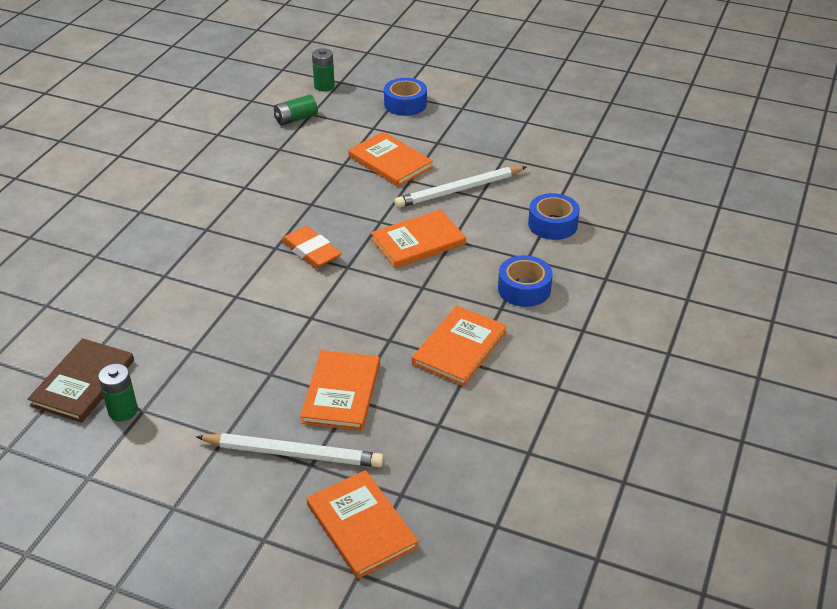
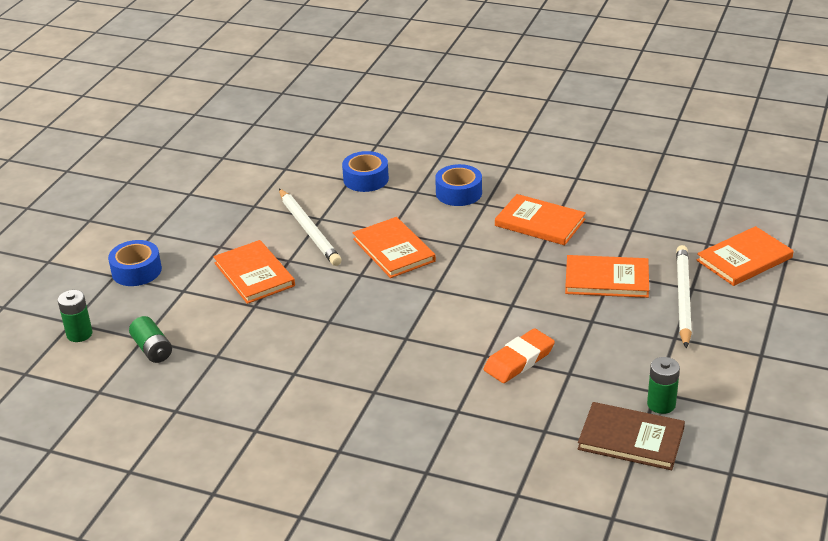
camera: 90 degrees left, 5 degrees down
orange eraser [281,226,342,268] -> orange eraser moved to [484,328,555,383]
orange book [348,132,433,187] -> orange book turned 75 degrees counterclockwise [213,240,295,304]

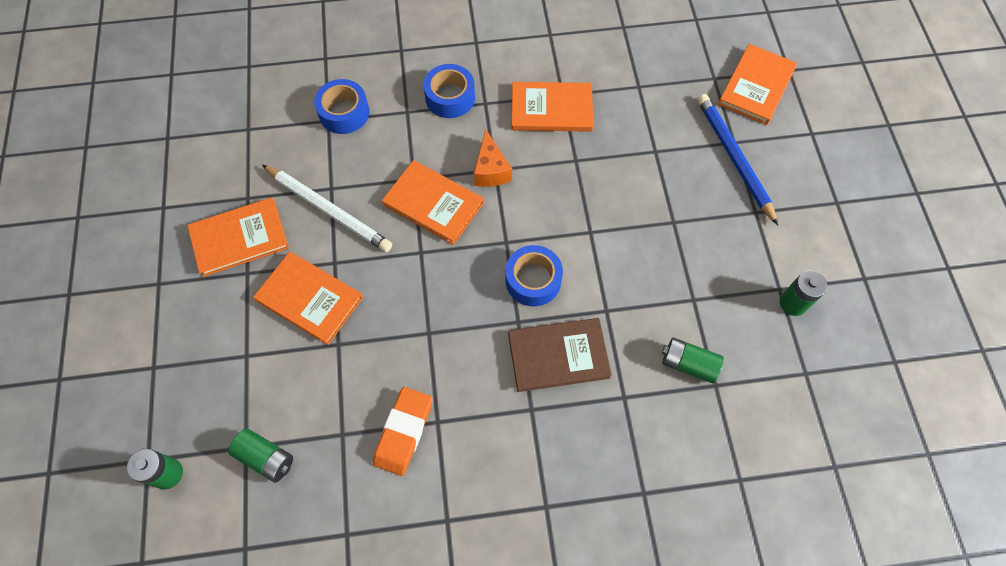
camera: 30 degrees left, 30 degrees up
blue tape [108,240,162,286] -> blue tape moved to [506,245,563,306]
orange eraser [484,328,555,383] -> orange eraser moved to [373,387,433,476]
orange book [565,255,649,298] -> orange book moved to [187,197,289,277]
brown book [578,402,685,470] -> brown book moved to [508,318,612,392]
white pencil [676,245,692,348] -> blue pencil [697,94,778,225]
none -> orange cheese [474,129,512,187]
none -> green battery [662,337,724,383]

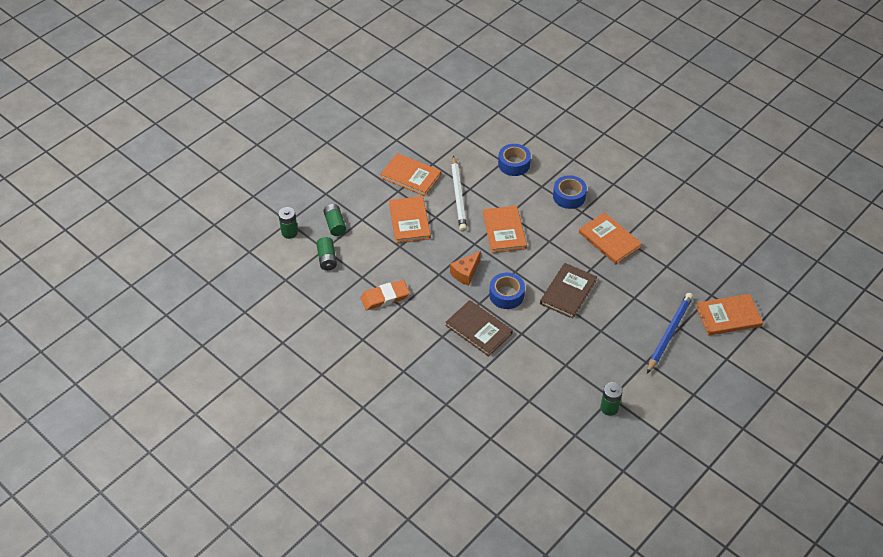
camera: 50 degrees right, 15 degrees down
orange cheese [474,129,512,187] -> orange cheese moved to [450,251,481,286]
green battery [662,337,724,383] -> green battery moved to [323,204,346,236]
none -> brown book [540,263,597,319]

